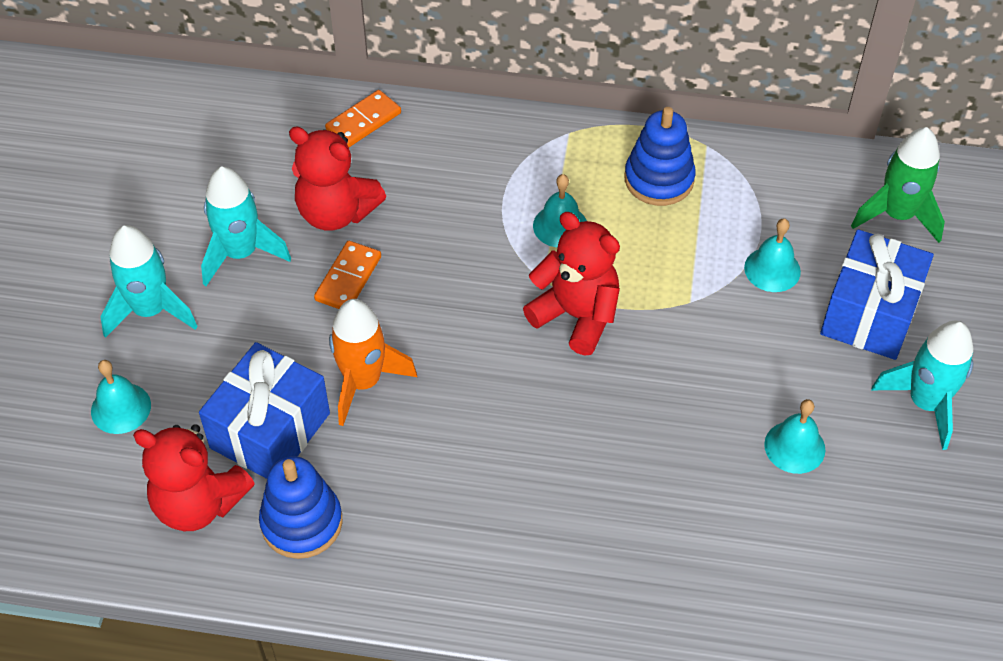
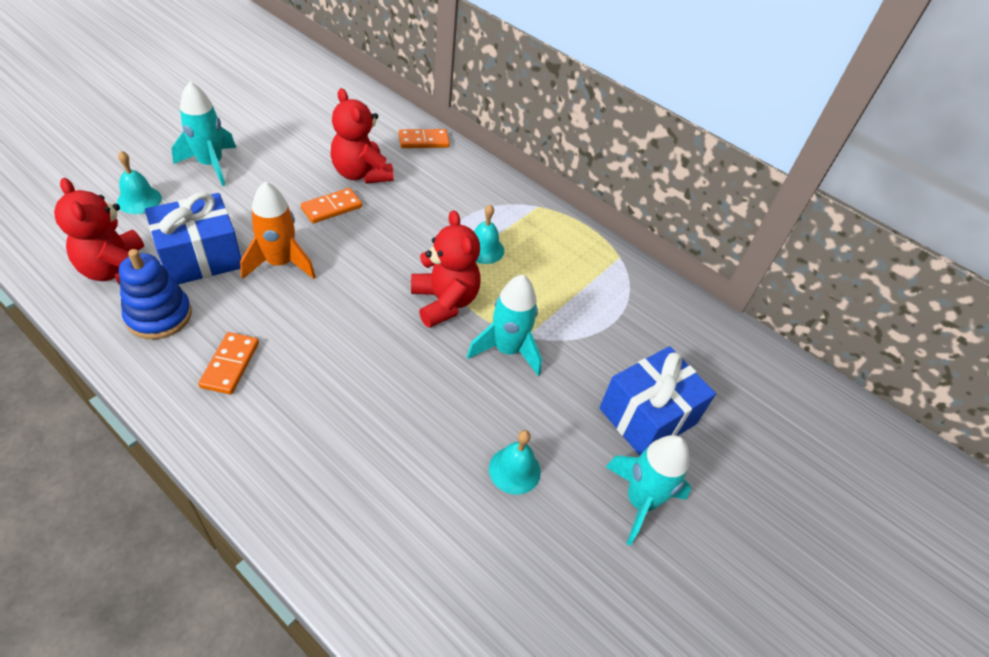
camera: 25 degrees right, 5 degrees down
turquoise rocket [201,167,291,286] -> turquoise rocket moved to [467,275,542,376]
blue stacking toy [624,107,696,206] -> none
turquoise bell [744,218,801,292] -> none
green rocket [851,127,945,243] -> none
none -> orange domino [198,332,259,394]

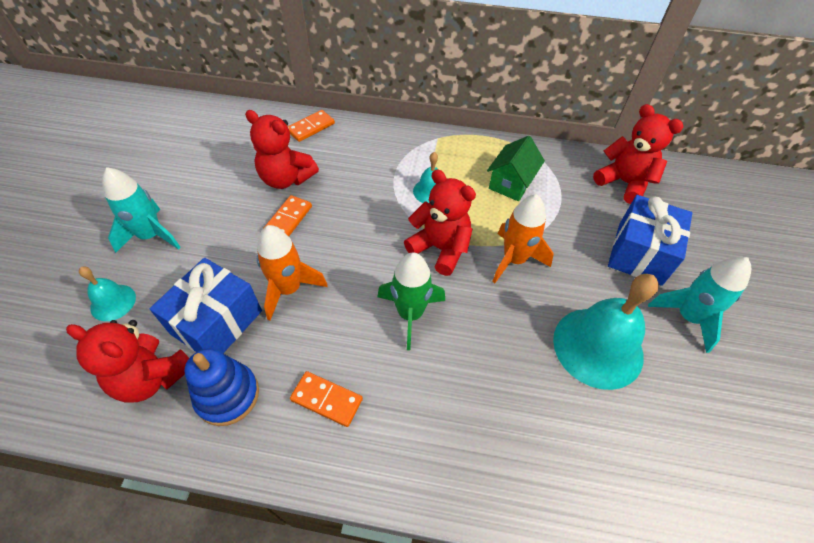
camera: 25 degrees left, 5 degrees up
orange domino [198,332,259,394] -> orange domino turned 45 degrees counterclockwise [290,371,363,427]
turquoise rocket [467,275,542,376] -> orange rocket [492,194,553,283]
turquoise bell [489,430,541,495] -> turquoise bell [553,274,659,390], size x2.00
none -> green rocket [377,252,445,350]
none -> green house [487,136,545,201]
none -> red teddy bear [593,104,683,204]

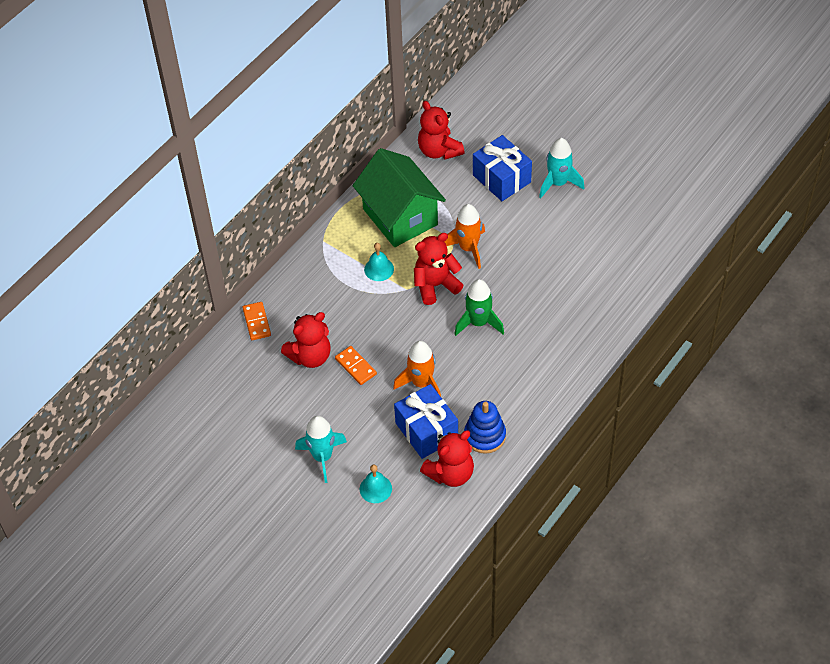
camera: 60 degrees left, 0 degrees up
orange domino [290,371,363,427] -> none
green house [487,136,545,201] -> green house [353,148,446,247], size x1.91
turquoise bell [553,274,659,390] -> none
red teddy bear [593,104,683,204] -> red teddy bear turned 105 degrees counterclockwise [418,101,465,160]

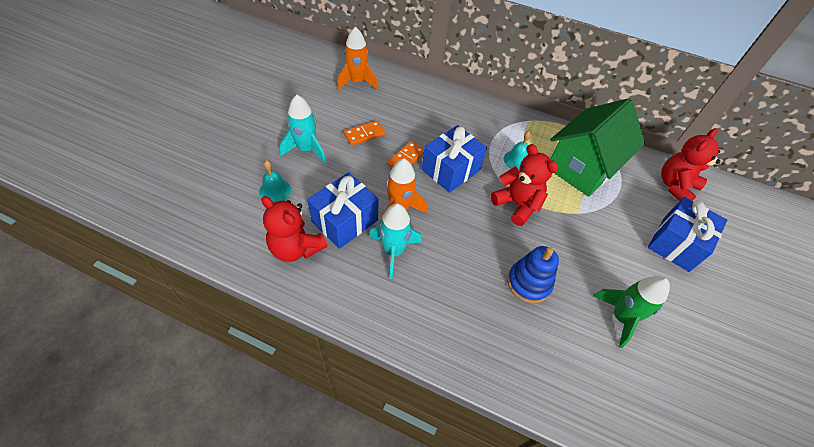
camera: 70 degrees right, 0 degrees up
orange domino [242,302,271,340] -> orange domino moved to [344,121,385,146]
red teddy bear [281,312,331,368] -> none
orange rocket [445,204,485,269] -> orange rocket moved to [337,27,378,90]
green rocket [454,279,504,336] -> green rocket moved to [593,276,670,348]
blue stacking toy [464,401,506,454] -> blue stacking toy moved to [507,246,559,303]
turquoise rocket [539,138,584,198] -> turquoise rocket moved to [369,203,422,279]
none -> blue gift [422,125,487,193]

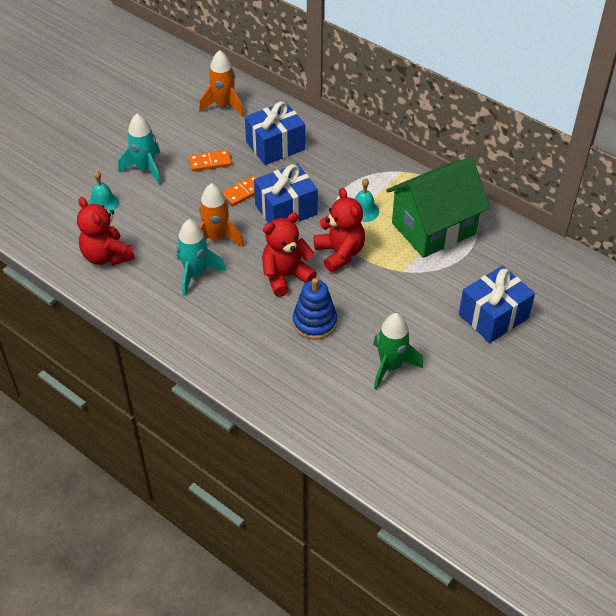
camera: 20 degrees right, 5 degrees down
blue gift [307,172,379,249] -> blue gift moved to [245,101,305,165]
red teddy bear [661,128,721,201] -> red teddy bear moved to [262,213,317,297]

